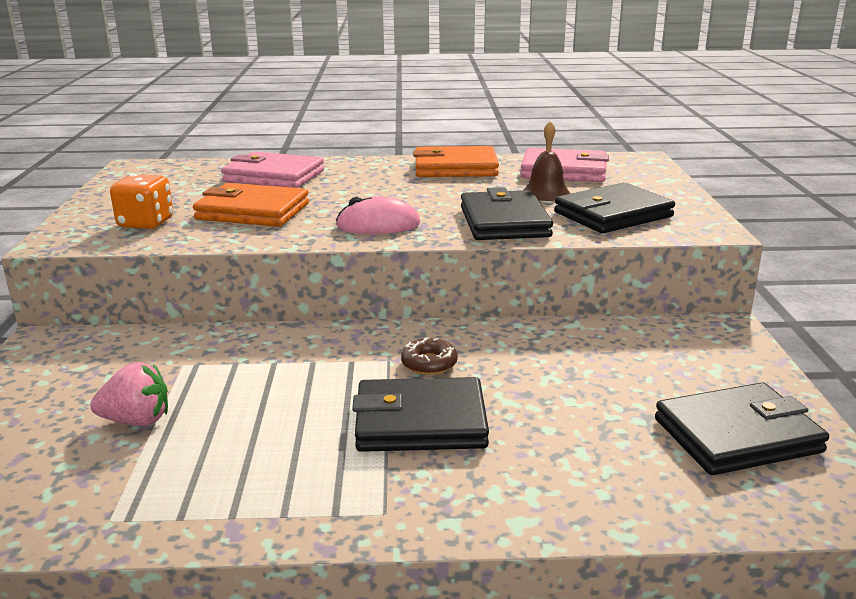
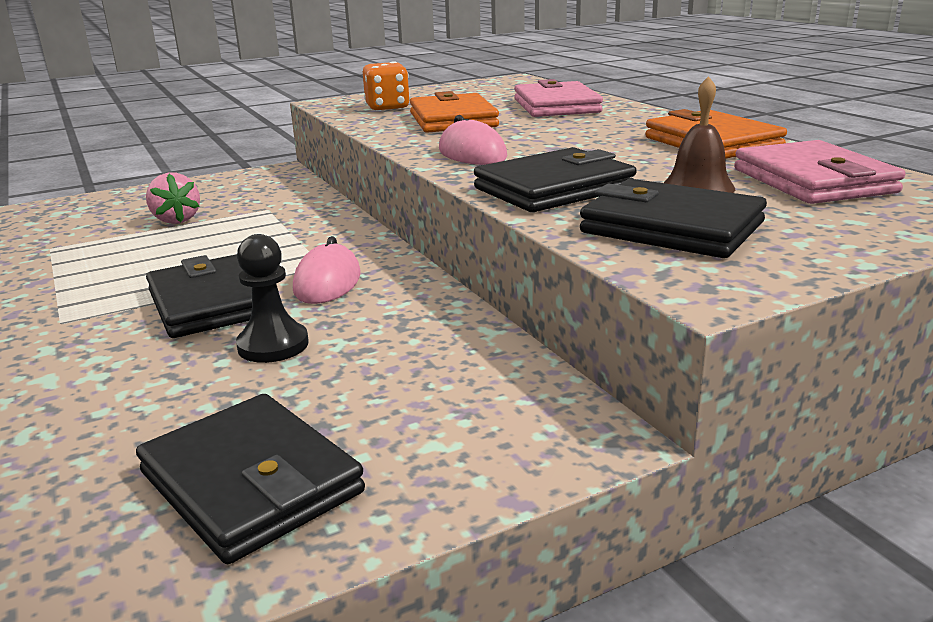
camera: 65 degrees right, 0 degrees up
brown donut [401,337,458,375] -> pink mouse [293,236,360,304]
none -> black pawn [236,234,309,363]

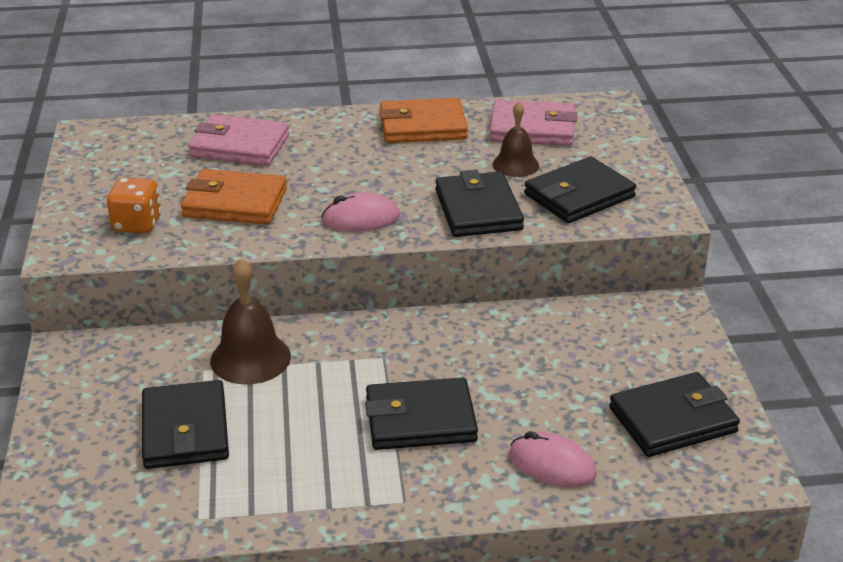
camera: 70 degrees left, 10 degrees up
pink strawberry [146,173,200,224] -> black wallet [142,380,229,469]
black pawn [236,234,309,363] -> none
pink mouse [293,236,360,304] -> pink mouse moved to [509,431,597,487]
none -> brown bell [210,258,291,385]

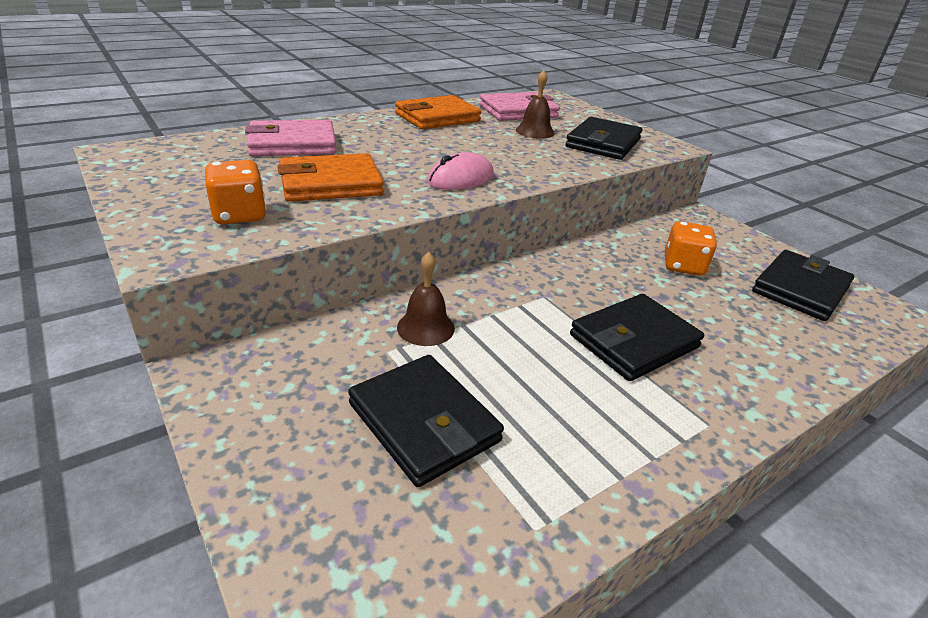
camera: 30 degrees left, 0 degrees up
brown bell [210,258,291,385] -> brown bell [397,252,455,346], size x0.66
black wallet [435,170,524,237] -> none
pink mouse [509,431,597,487] -> none
none -> orange dice [665,221,717,276]

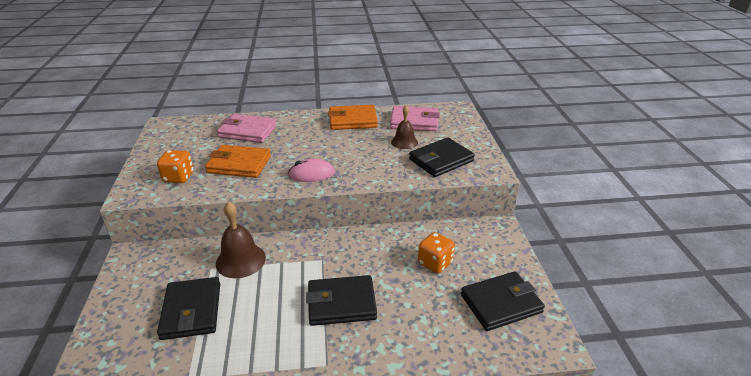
camera: 30 degrees right, 0 degrees up
brown bell [397,252,455,346] -> brown bell [216,201,266,278], size x1.51

